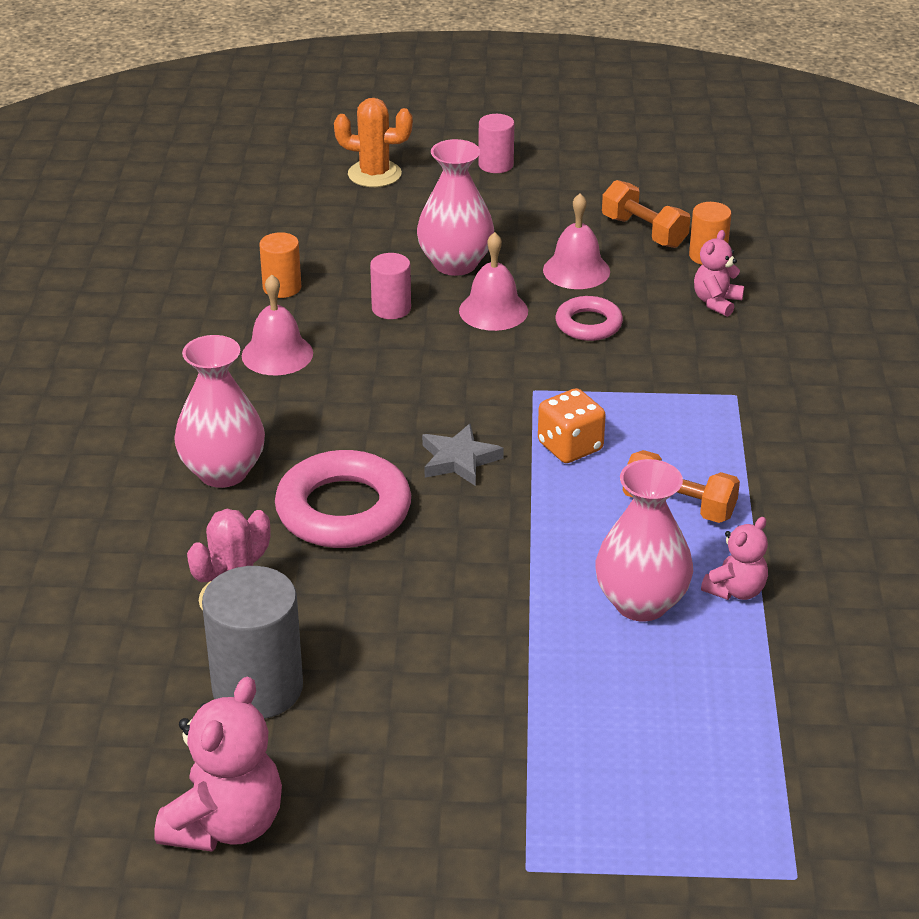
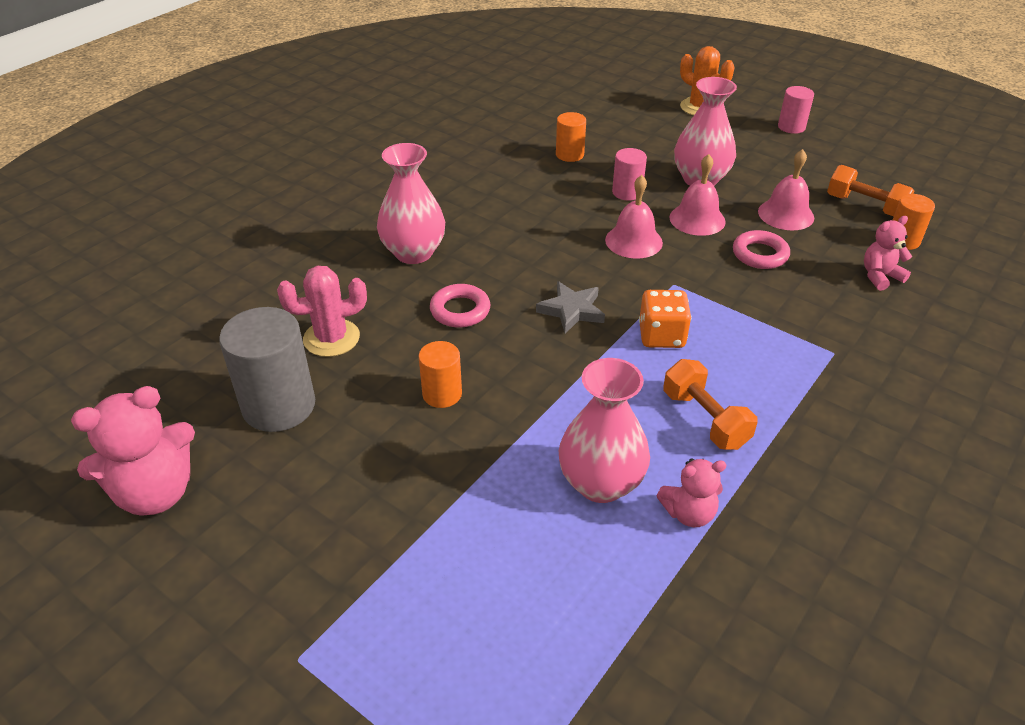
camera: 35 degrees right, 5 degrees up
pink bell [242,274,313,375] -> pink bell moved to [605,175,663,258]
pink ring [275,450,411,548] -> pink ring [430,284,490,328], size x0.56
orange dumbbell [602,180,690,248] -> orange dumbbell turned 45 degrees counterclockwise [827,165,914,217]
none -> orange cylinder [419,341,462,408]

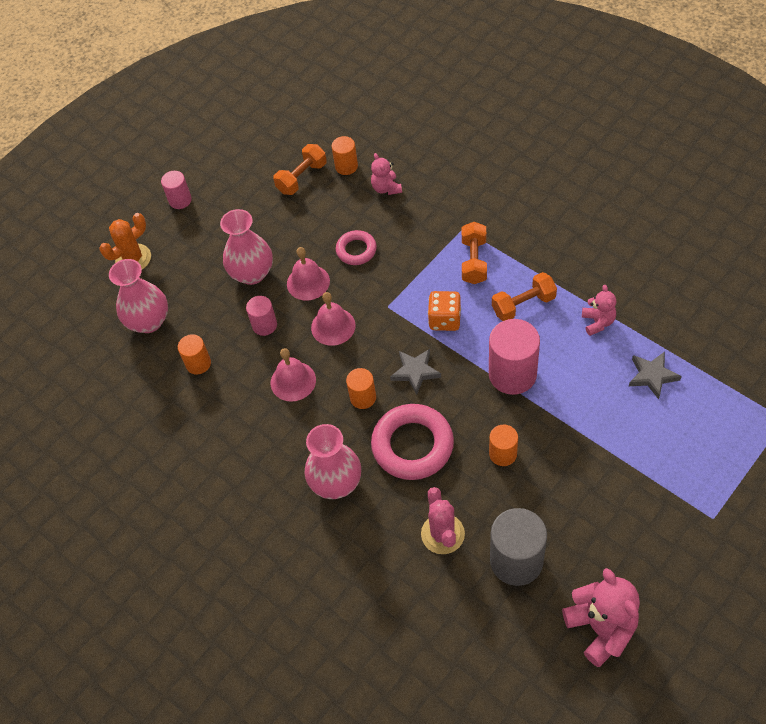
camera: 80 degrees left, 15 degrees up
pink ring [430,284,490,328] -> pink ring [371,404,454,480], size x1.78
pink vase [559,358,650,503] -> pink vase moved to [109,259,168,333]
pink bell [758,149,814,230] -> pink bell moved to [271,348,316,402]
none -> orange cylinder [346,368,376,409]
none -> orange dumbbell [462,222,487,284]
none -> pink cylinder [489,319,540,395]
none -> grey star [629,352,682,400]

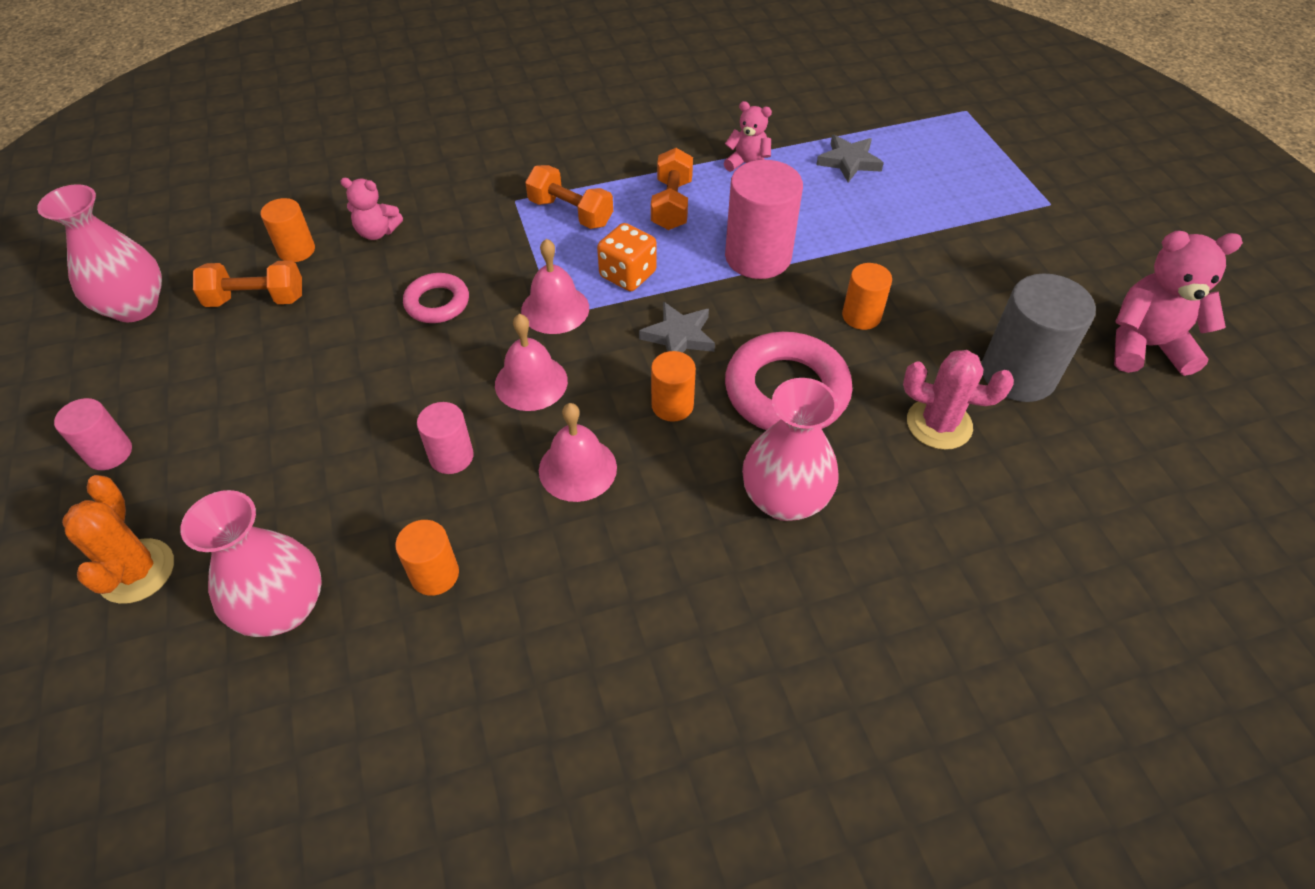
camera: 65 degrees left, 5 degrees down
pink vase [220,209,273,285] -> pink vase moved to [37,184,162,322]
orange dumbbell [273,144,327,195] -> orange dumbbell turned 75 degrees counterclockwise [193,260,302,307]
pink bell [287,247,330,300] -> pink bell moved to [521,239,589,334]

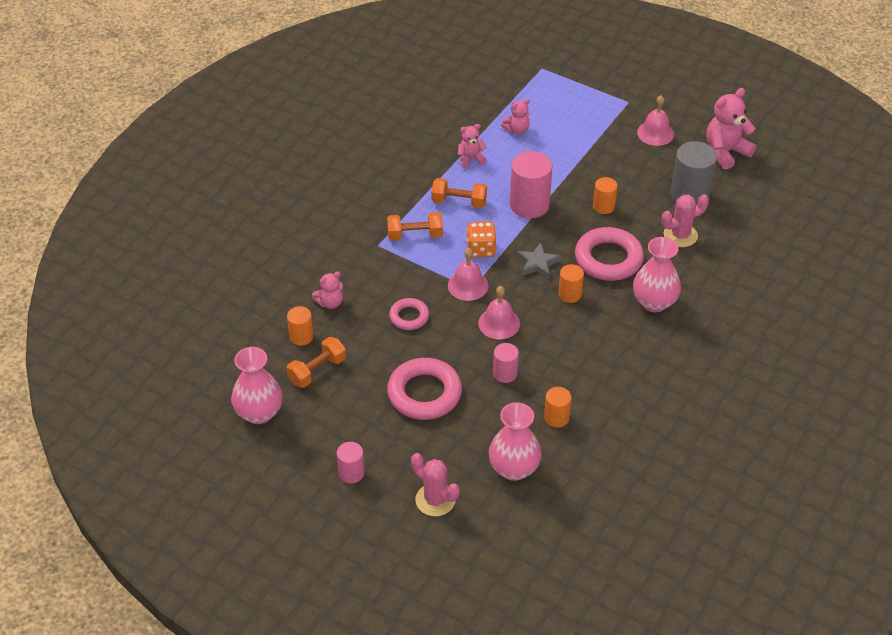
camera: 40 degrees left, 5 degrees down
orange cactus [62,475,174,604] -> pink cactus [411,453,460,516]
pink bell [539,403,617,502] -> pink bell moved to [637,95,674,146]
orange dumbbell [651,148,693,230] -> orange dumbbell turned 45 degrees counterclockwise [431,178,487,208]
grey star [816,135,884,182] -> pink teddy bear [501,99,530,134]
none -> pink ring [387,358,462,420]

